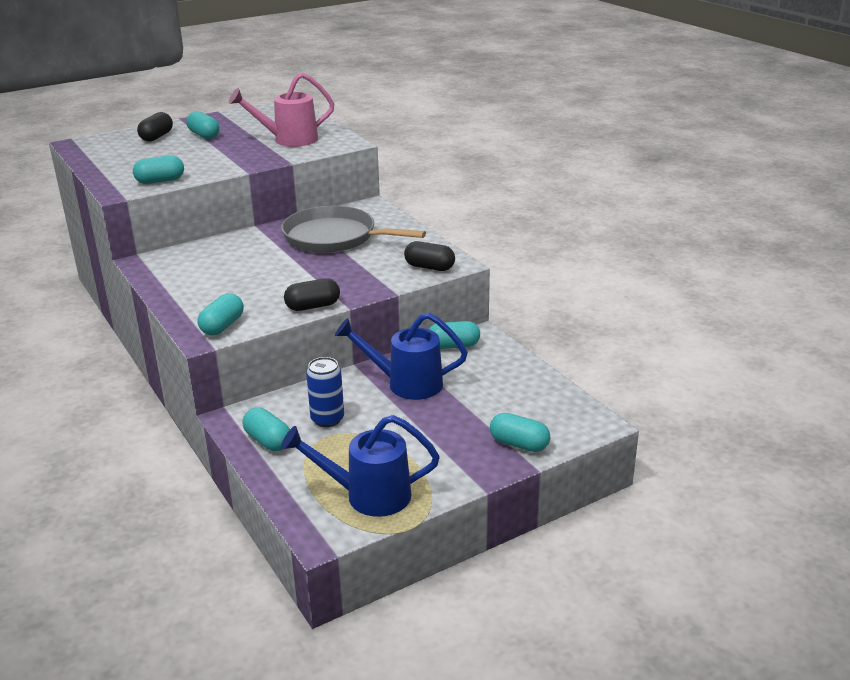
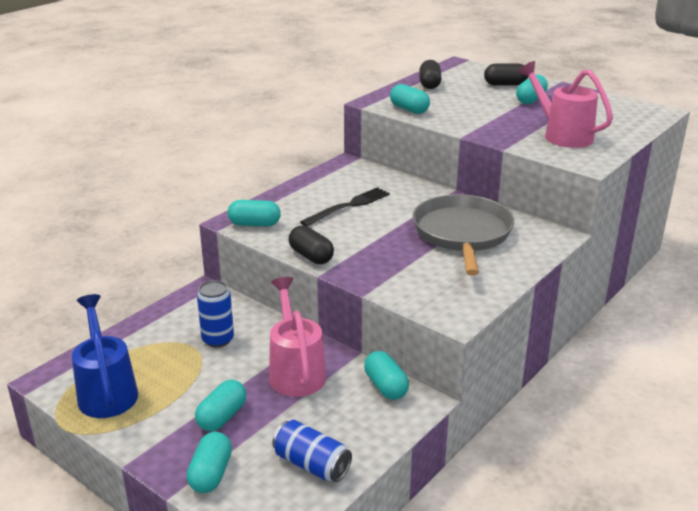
camera: 70 degrees right, 0 degrees up
turquoise capsule [242,407,290,451] -> turquoise capsule moved to [195,380,247,431]
blue watering can [335,313,468,400] -> pink watering can [269,277,326,397]
black capsule [404,241,455,271] -> black capsule moved to [419,60,442,89]
none -> blue can [272,420,352,482]
none -> black fork [300,187,390,226]

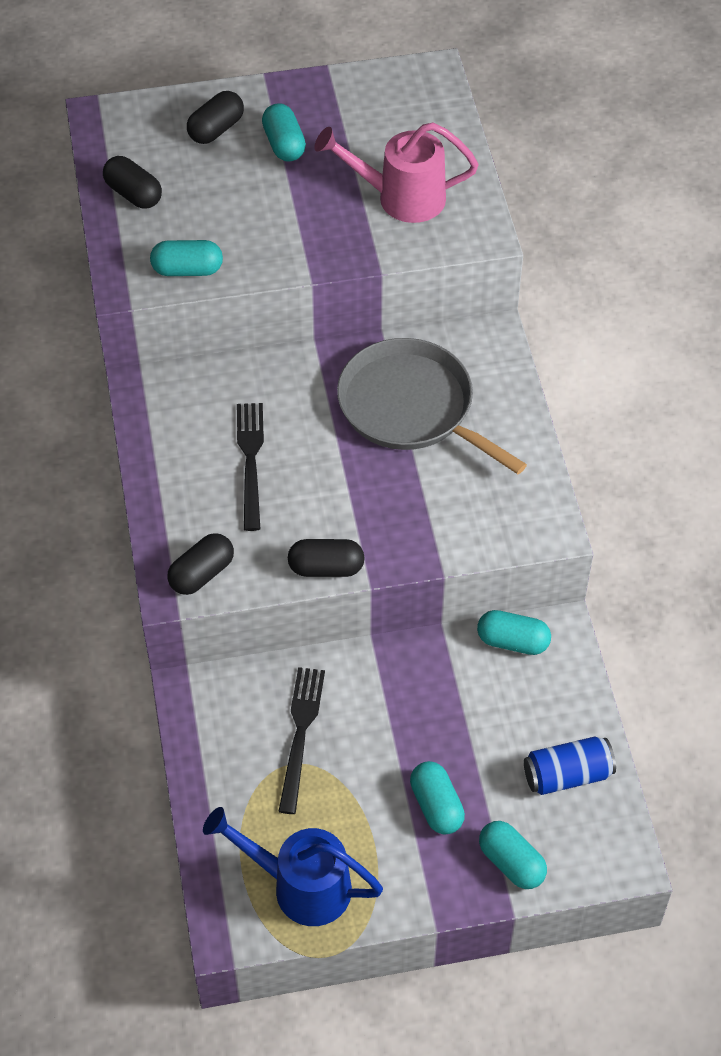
camera: 50 degrees left, 25 degrees up
blue can [197,280,234,348] -> black fork [278,667,325,814]
turquoise capsule [228,200,281,226] -> black capsule [167,533,234,595]
pink watering can [269,277,326,397] -> none

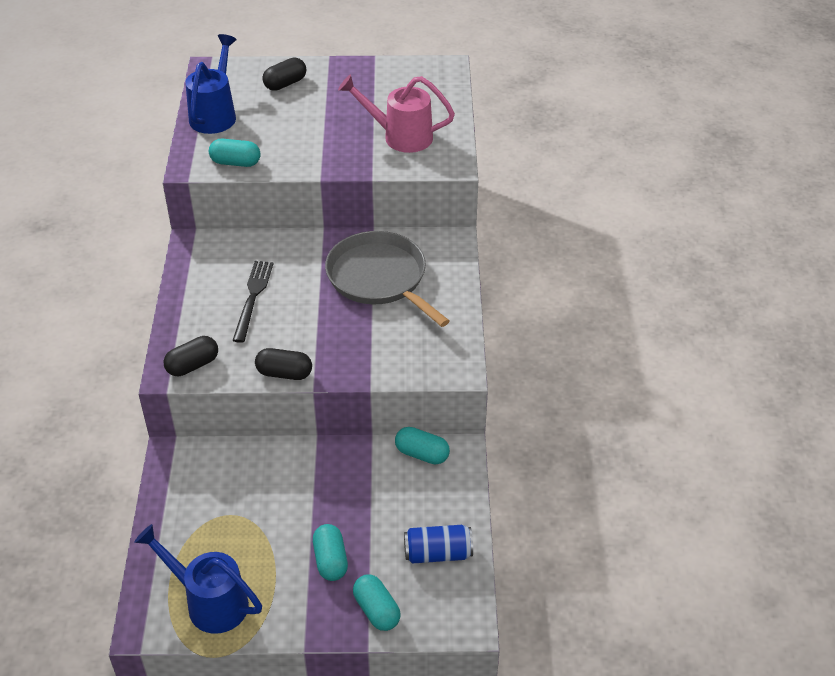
camera: 10 degrees right, 10 degrees down
black capsule [103,156,162,209] -> blue watering can [185,34,237,134]
turquoise capsule [262,103,306,162] -> none
black fork [278,667,325,814] -> none

